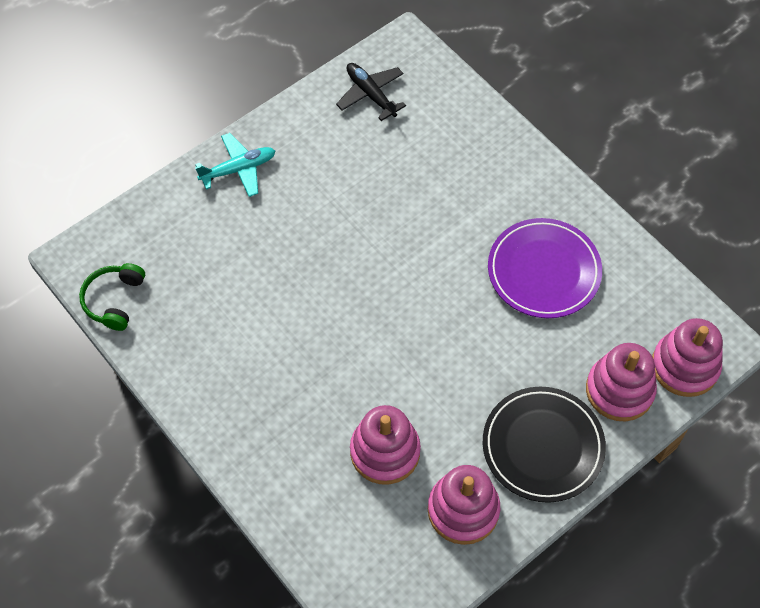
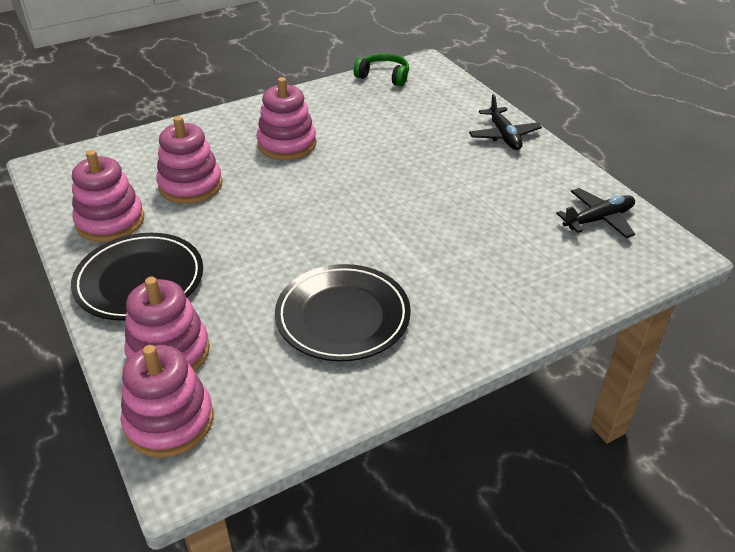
camera: 100 degrees right, 20 degrees down
turquoise plane [195,133,275,197] -> black plane [469,94,542,150]
purple plate [488,218,602,318] -> black plate [275,264,411,361]
none -> pink stacking toy [256,77,316,160]

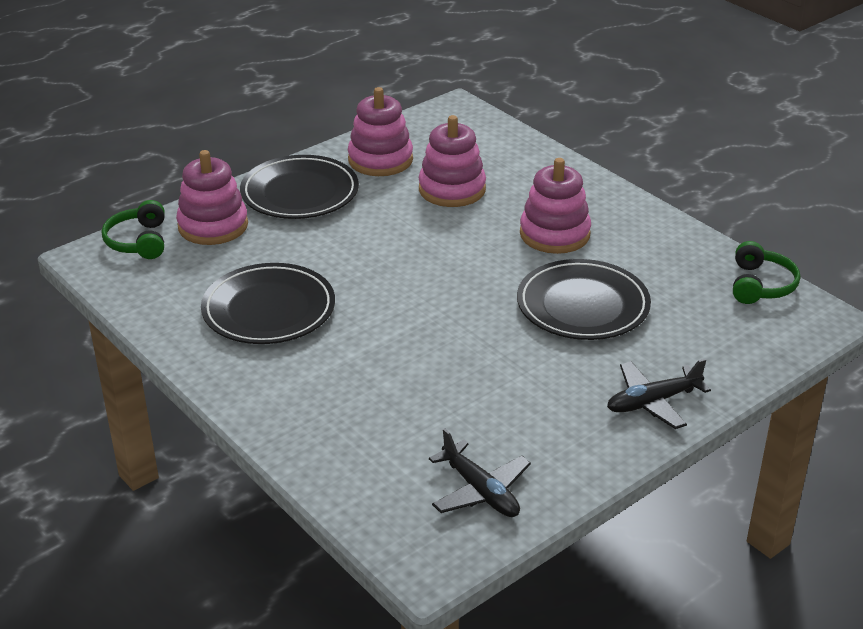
camera: 80 degrees right, 5 degrees down
pink stacking toy [121,345,213,458] -> green headphones [102,200,165,259]
none -> black plate [517,259,651,340]

